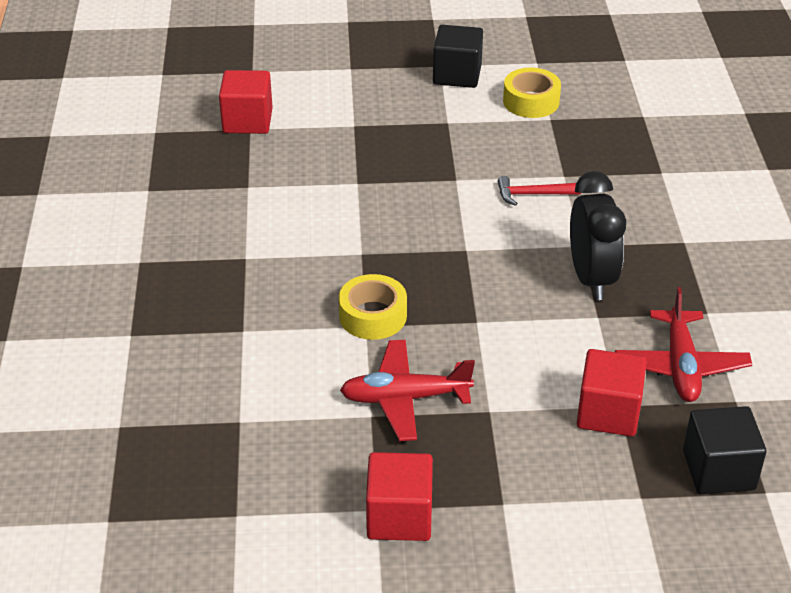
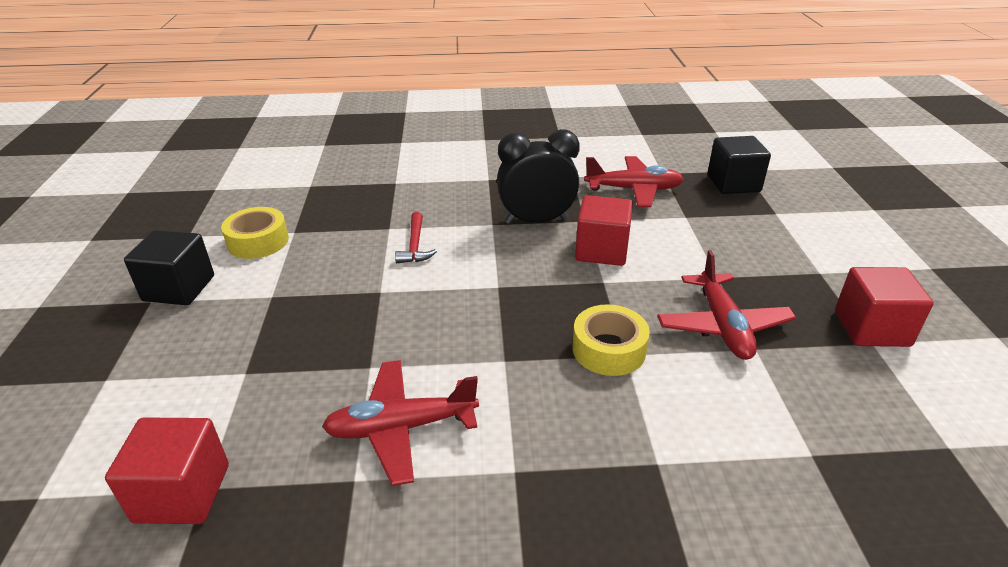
camera: 90 degrees left, 5 degrees down
red cube [577,349,647,436] -> red cube moved to [575,195,633,266]
none -> red plane [322,360,479,486]

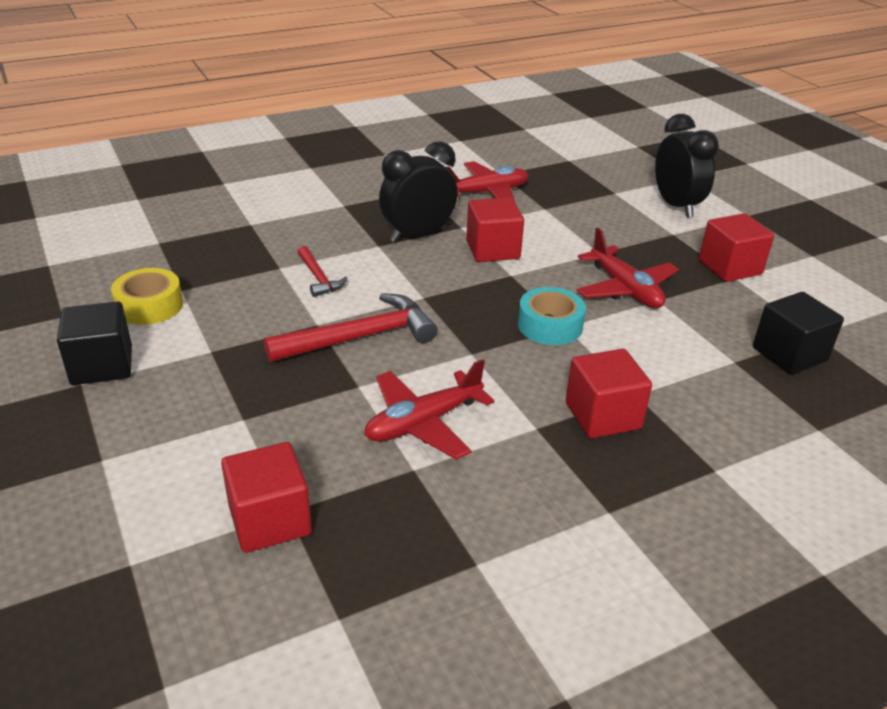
camera: 25 degrees left, 0 degrees up
yellow tape [572,304,650,376] -> turquoise tape [518,287,586,345]
black cube [707,136,771,194] -> black cube moved to [753,292,844,375]
none -> red hammer [264,293,438,362]
none -> red cube [566,349,652,438]
none -> black clock [655,114,719,218]

